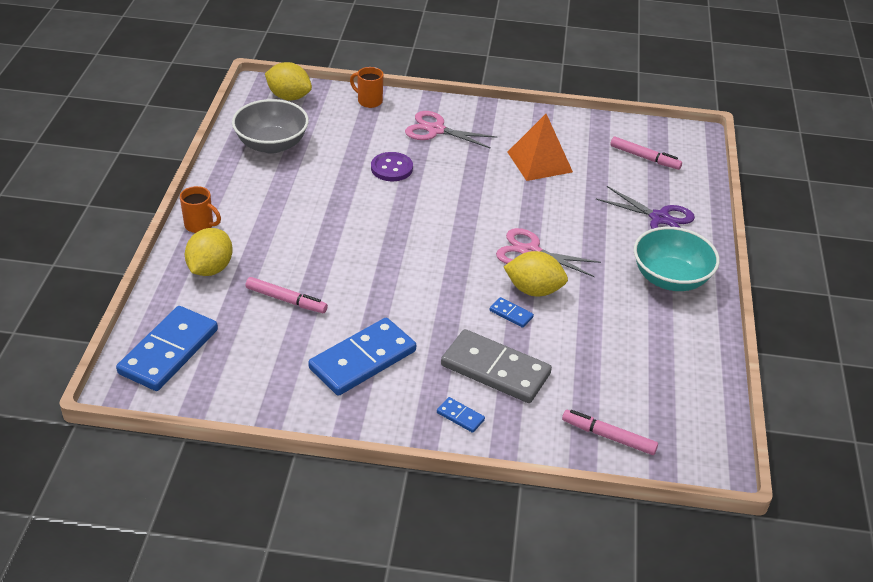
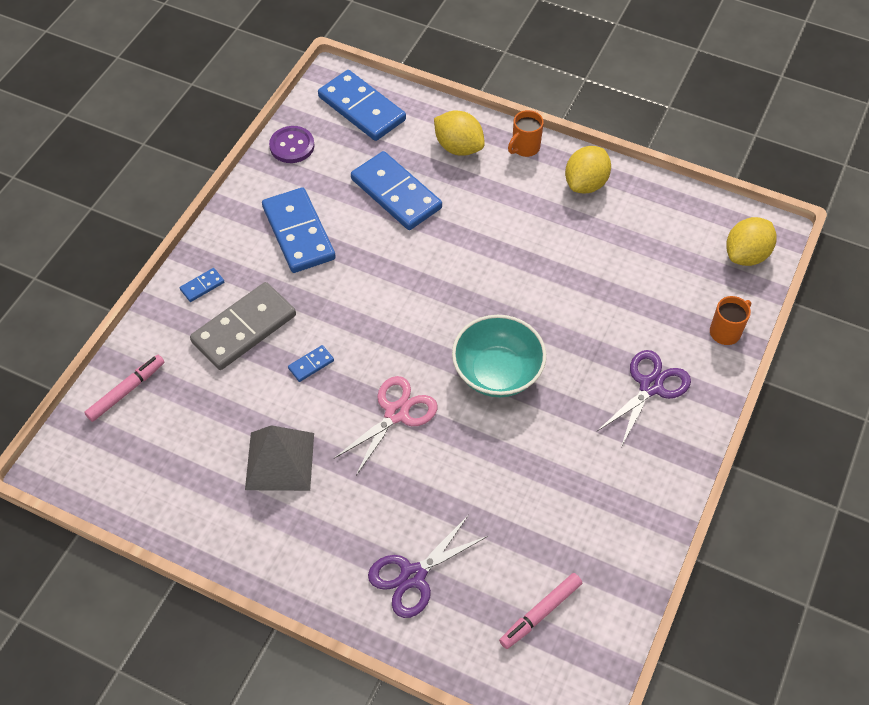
camera: 110 degrees right, 15 degrees up
grey bowl [232,99,309,154] -> none
pink marker [246,277,328,313] -> blue domino [351,151,442,230]
purple button [371,152,413,181] -> purple button moved to [269,126,315,163]
pink scissors [405,111,498,149] -> purple scissors [597,350,691,447]
yellow lemon [504,251,568,296] -> yellow lemon moved to [565,146,611,194]
orange pyramid [508,114,573,181] -> none
turquoise bowl [634,227,720,291] -> turquoise bowl moved to [452,315,546,397]
none -> grey pyramid [245,425,314,491]

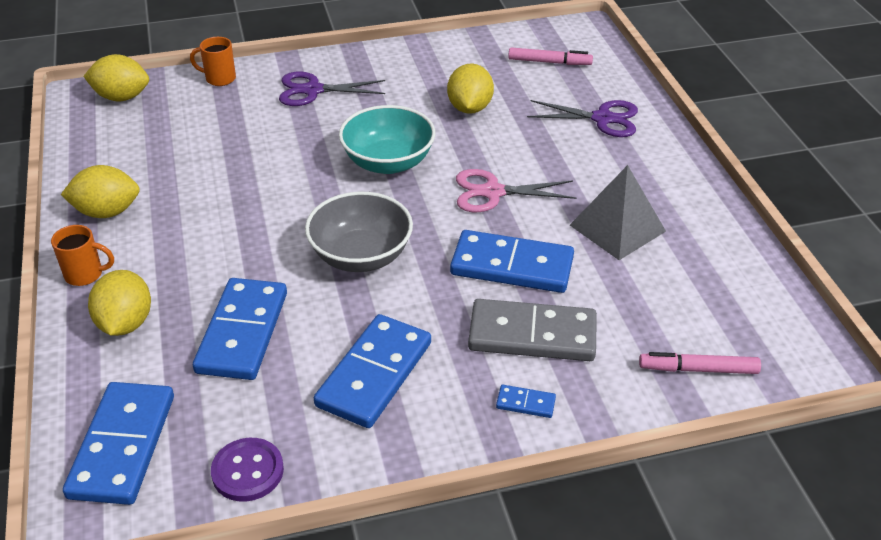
camera: 130 degrees left, 15 degrees down
blue domino [288,345,334,382] -> blue domino [450,230,574,293], size x2.36
none -> grey bowl [305,192,413,272]
none -> yellow lemon [447,63,494,114]

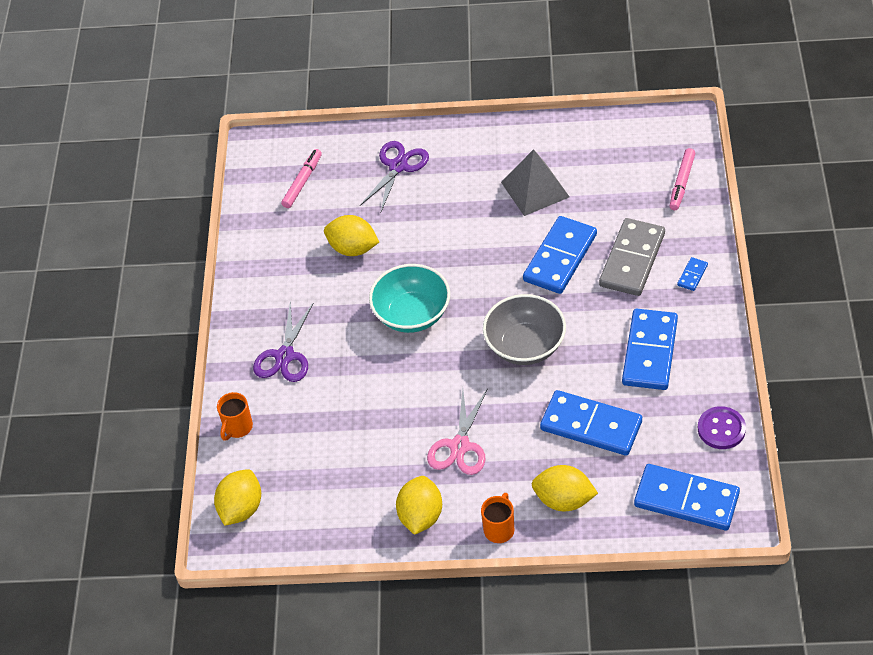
camera: 70 degrees left, 10 degrees up
blue domino [314,314,431,428] -> blue domino turned 60 degrees clockwise [622,309,678,390]
pink scissors [456,169,576,212] -> pink scissors moved to [427,388,488,475]

